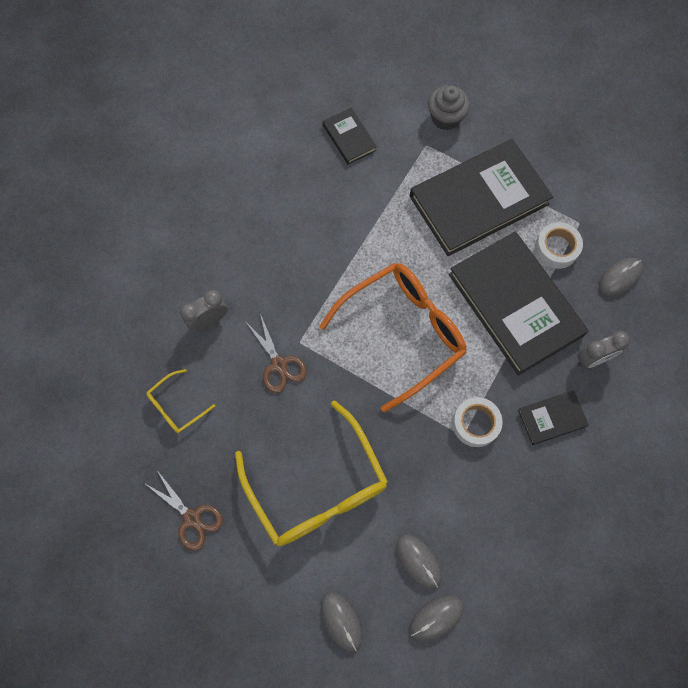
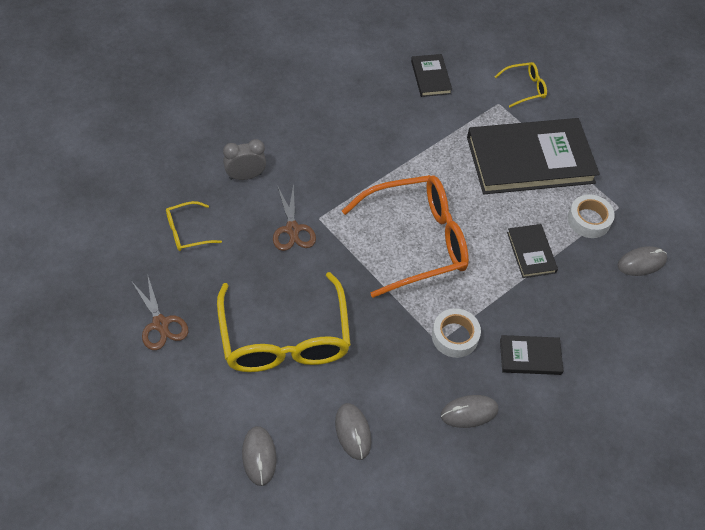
camera: 15 degrees right, 15 degrees down
grey mouse [409,595,464,641] -> grey mouse moved to [441,395,499,428]
grey cupcake [428,85,470,130] -> yellow glasses [495,62,547,107]
black book [448,232,588,375] -> black book [507,224,558,278], size x0.45
grey clock [577,331,630,368] -> none

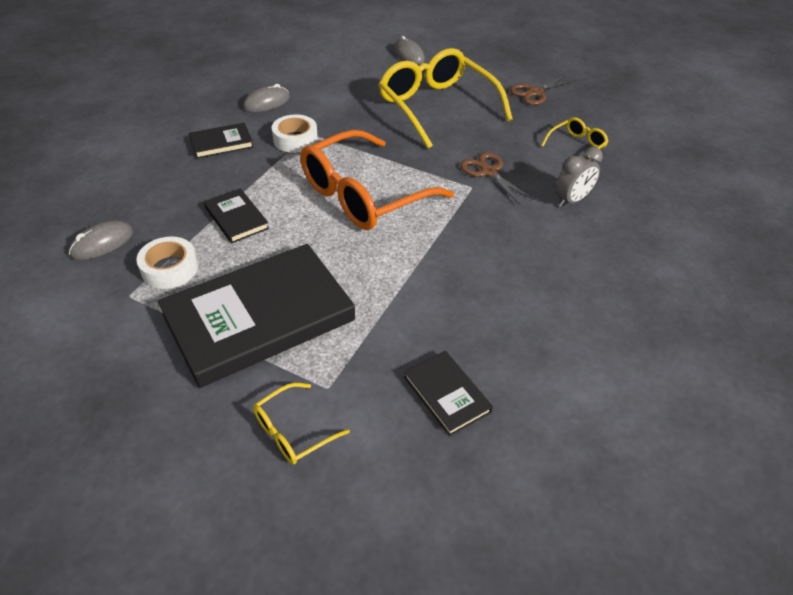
camera: 160 degrees right, 10 degrees down
brown scissors [132,277,188,350] -> brown scissors turned 75 degrees counterclockwise [510,75,576,105]
grey mouse [335,403,371,460] -> none

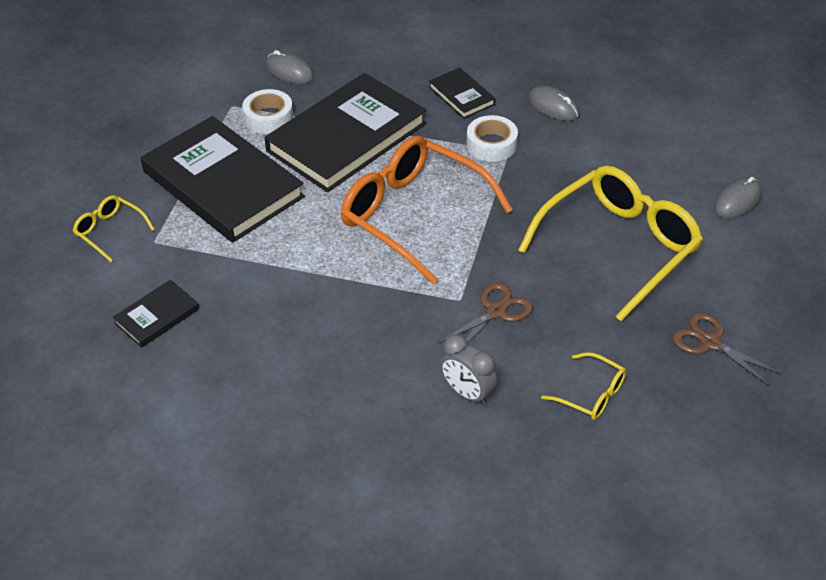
camera: 80 degrees right, 0 degrees up
black book [204,188,269,244] -> black book [264,73,427,192], size x2.22

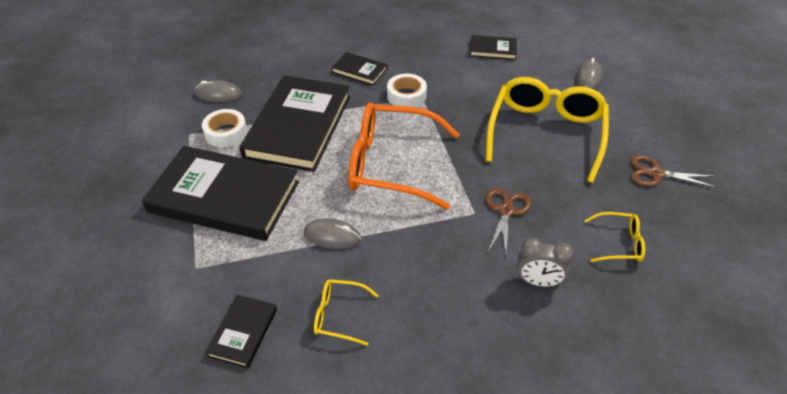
camera: 30 degrees left, 0 degrees up
yellow glasses [73,195,155,262] -> yellow glasses moved to [314,279,379,346]
grey mouse [528,86,579,121] -> grey mouse moved to [304,218,361,249]
none -> black book [470,35,517,60]

